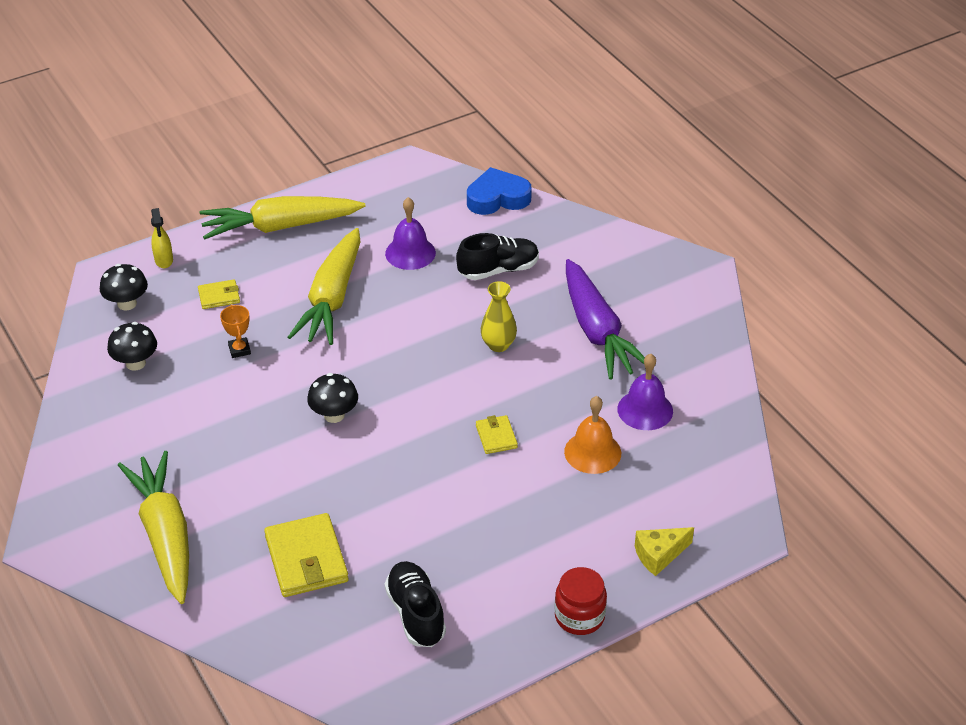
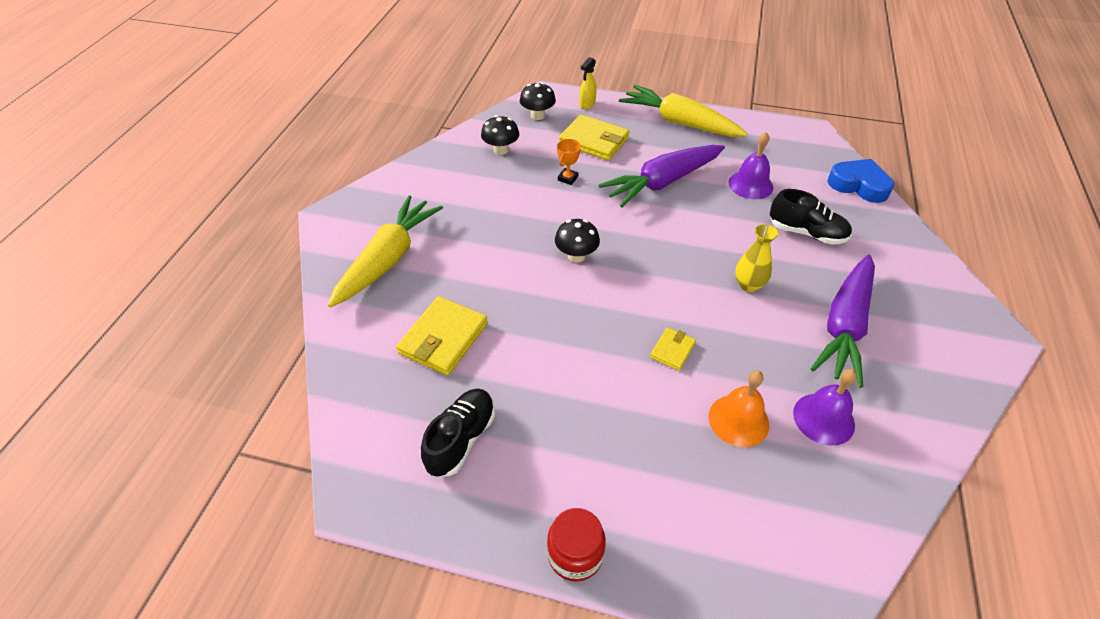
camera: 45 degrees right, 5 degrees up
yellow wallet [198,279,240,309] -> yellow wallet [559,114,630,161], size x1.88
yellow carrot [288,228,361,345] -> purple carrot [598,145,725,208]
yellow cheese [635,527,694,576] -> none

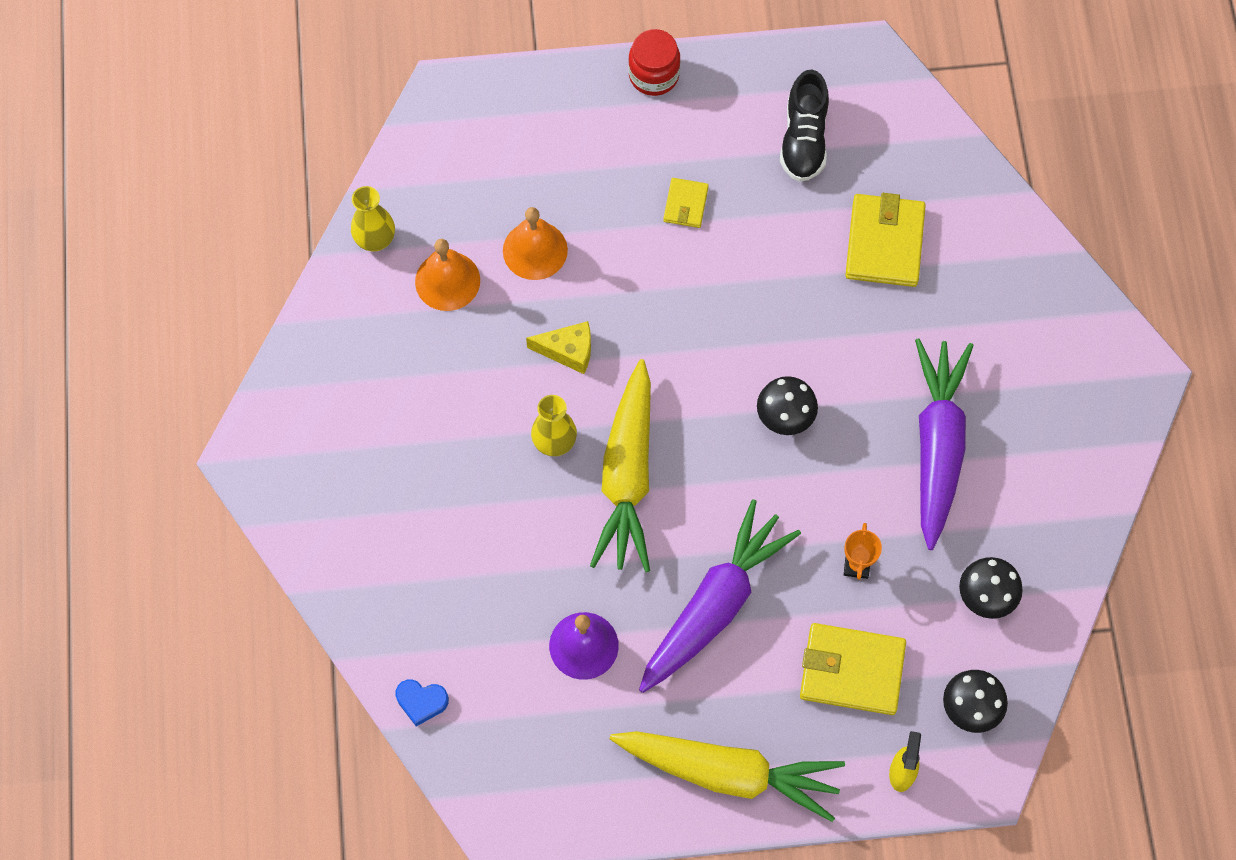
camera: 160 degrees right, 20 degrees up
yellow carrot [328,195,443,308] -> yellow carrot moved to [590,359,651,572]
yellow wallet [650,327,696,371] -> yellow wallet moved to [663,178,709,228]
black shoe [770,189,852,245] -> none
purple bell [793,369,857,446] -> orange bell [415,239,480,311]
purple carrot [811,254,875,388] -> purple carrot moved to [915,338,974,550]
blue heart [827,159,894,203] -> blue heart [395,679,449,726], size x0.56
none -> yellow vase [351,186,395,251]
none -> yellow cheese [526,321,591,374]

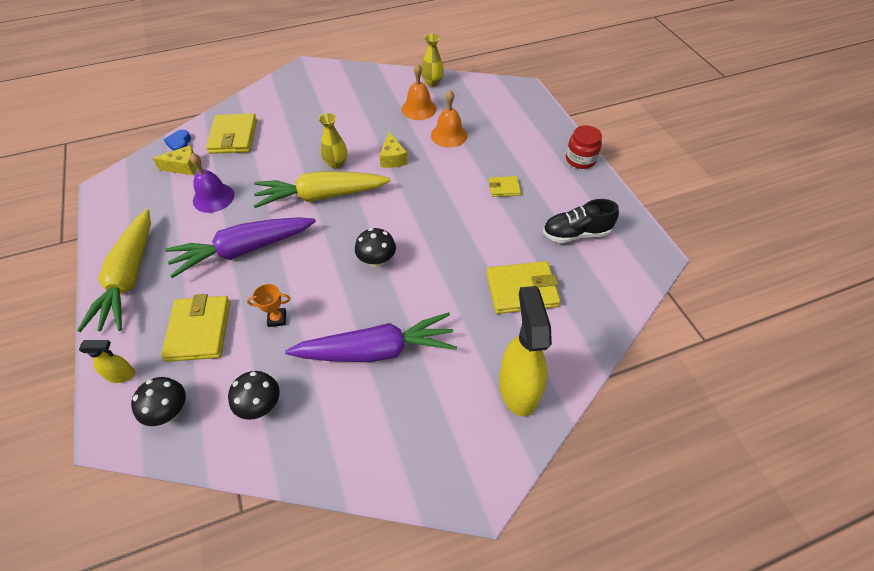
camera: 75 degrees right, 15 degrees down
purple carrot [639,499,801,693] -> purple carrot turned 135 degrees clockwise [165,217,316,278]
none -> yellow cheese [152,145,197,175]
none -> yellow wallet [206,113,257,154]
none -> yellow spray bottle [499,286,552,416]

